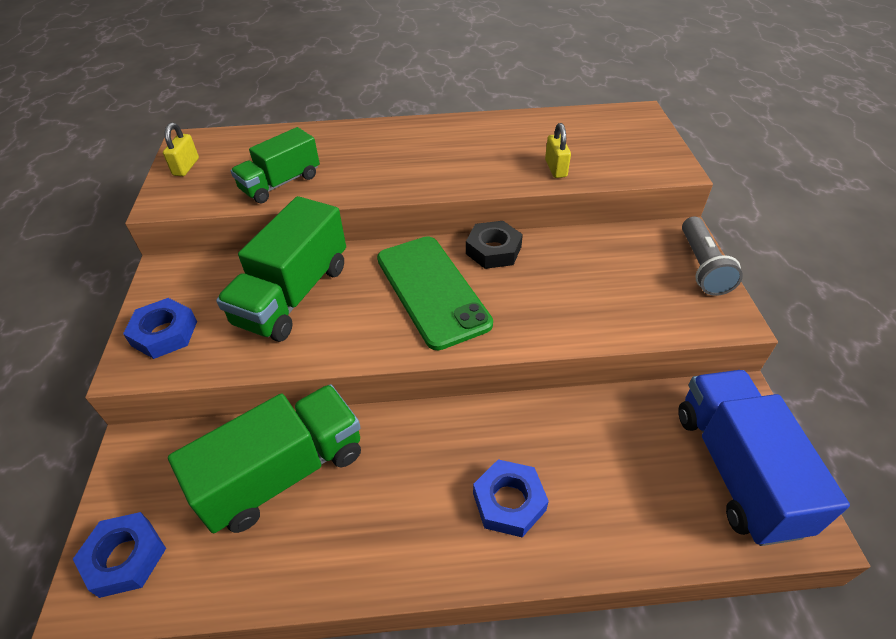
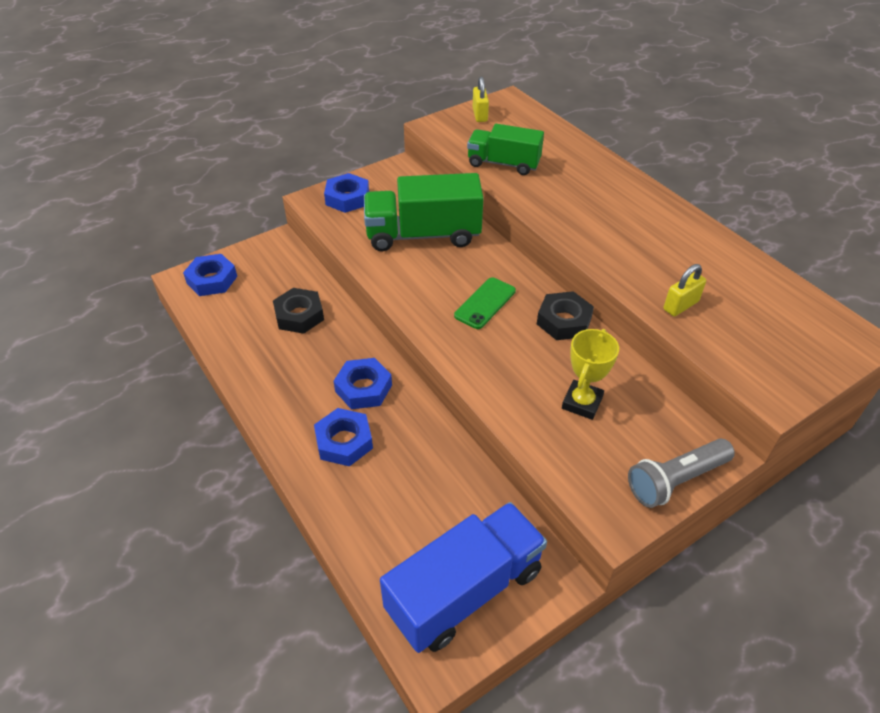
camera: 60 degrees right, 0 degrees up
yellow padlock [163,123,199,176] -> yellow padlock turned 75 degrees counterclockwise [473,77,489,122]
green truck [168,384,361,533] -> black nut [273,288,324,334]
green phone [377,236,493,350] -> green phone [454,277,516,329], size x0.53
none -> blue nut [334,358,392,409]
none -> yellow trophy [562,329,619,420]

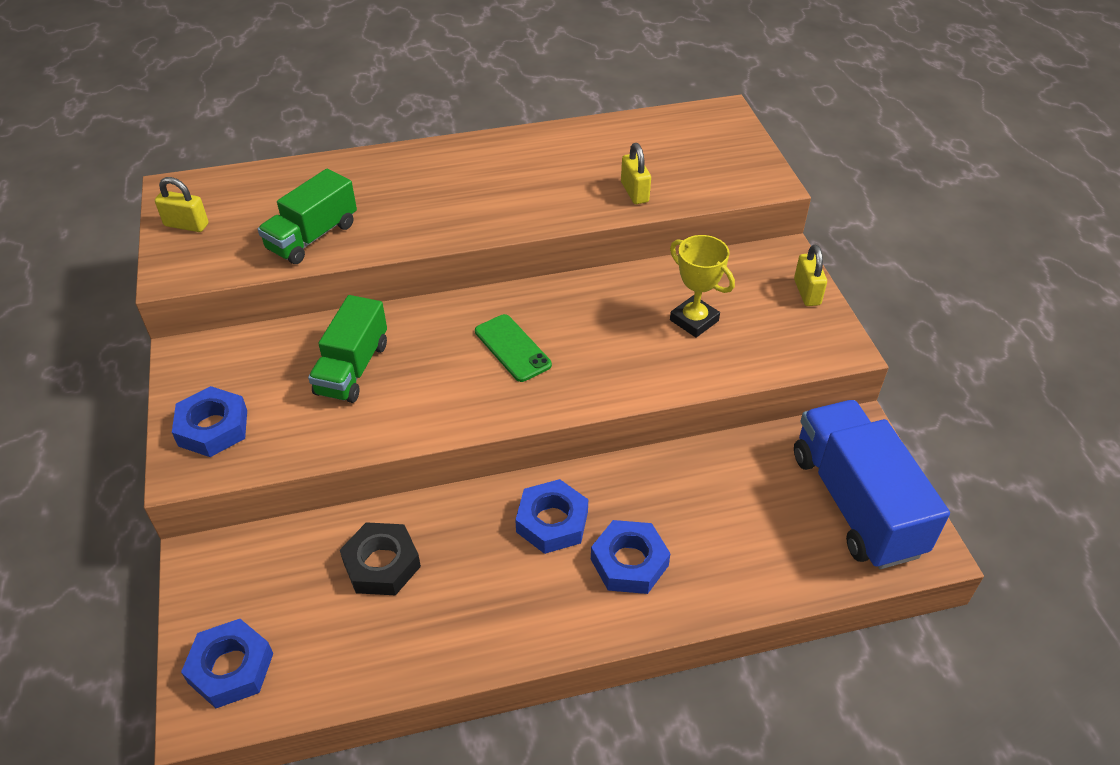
camera: 70 degrees left, 0 degrees up
green truck [364,173,483,251] -> green truck [308,295,387,403], size x0.64
black nut [537,291,594,340] -> none
grey flashlight [628,439,735,508] -> yellow padlock [794,245,827,306]

